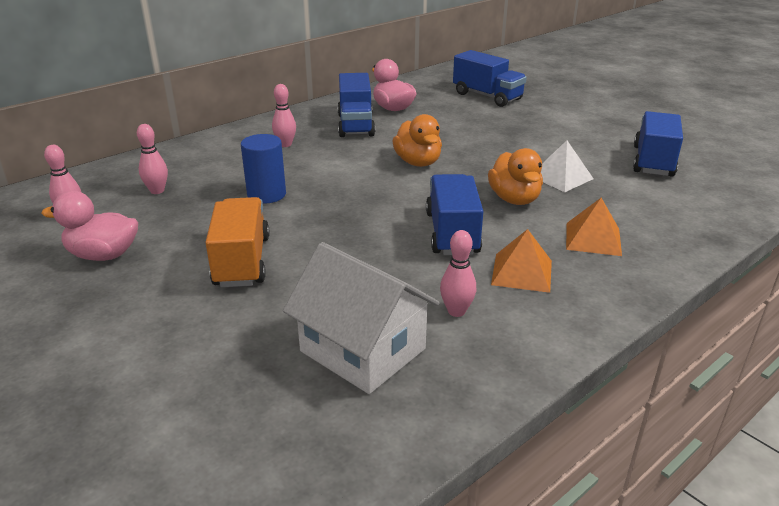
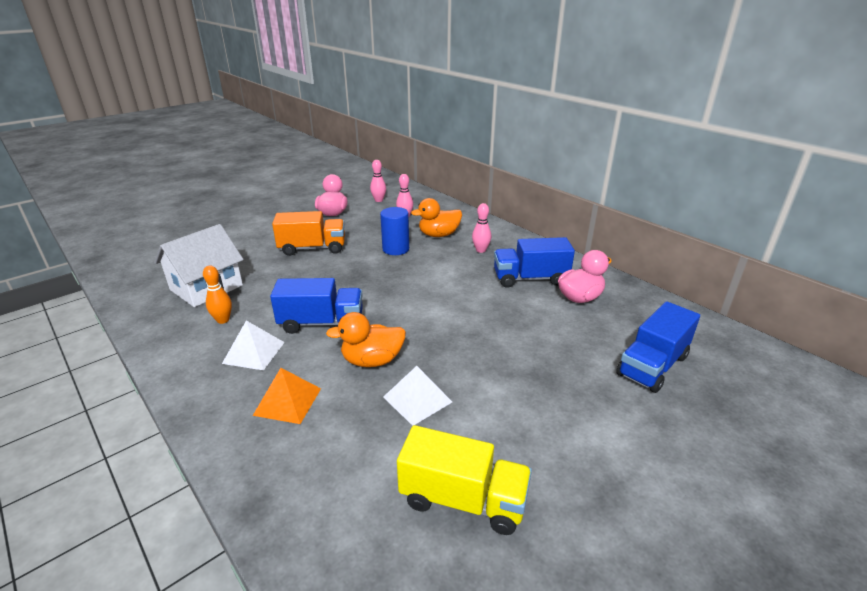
camera: 90 degrees right, 0 degrees up
orange duck [392,114,442,167] -> orange duck moved to [411,198,462,237]
pink bowling pin [440,230,476,317] -> orange bowling pin [203,266,232,324]
orange pyramid [491,229,552,293] -> white pyramid [222,320,285,370]
blue truck [633,111,683,177] -> yellow truck [397,425,532,535]

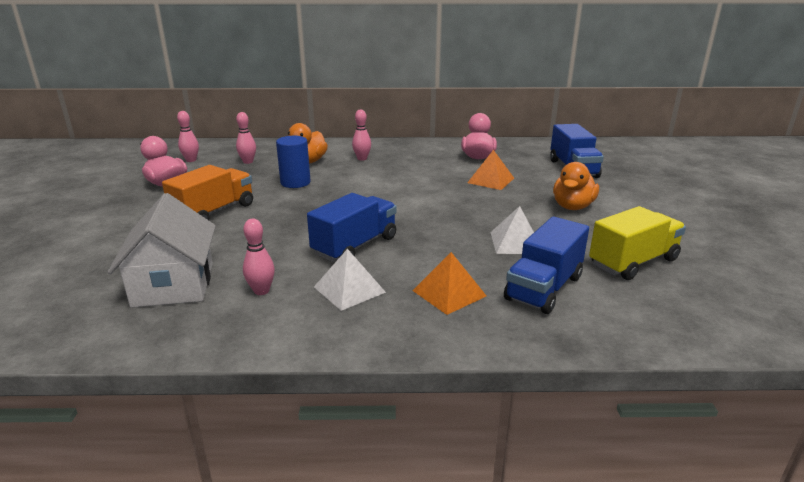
camera: 50 degrees left, 5 degrees down
orange bowling pin [203,266,232,324] -> pink bowling pin [243,219,275,295]
orange duck [326,312,406,367] -> orange duck moved to [553,162,599,210]
blue truck [494,237,575,288] -> blue truck moved to [504,216,589,314]
none -> orange pyramid [467,150,514,190]

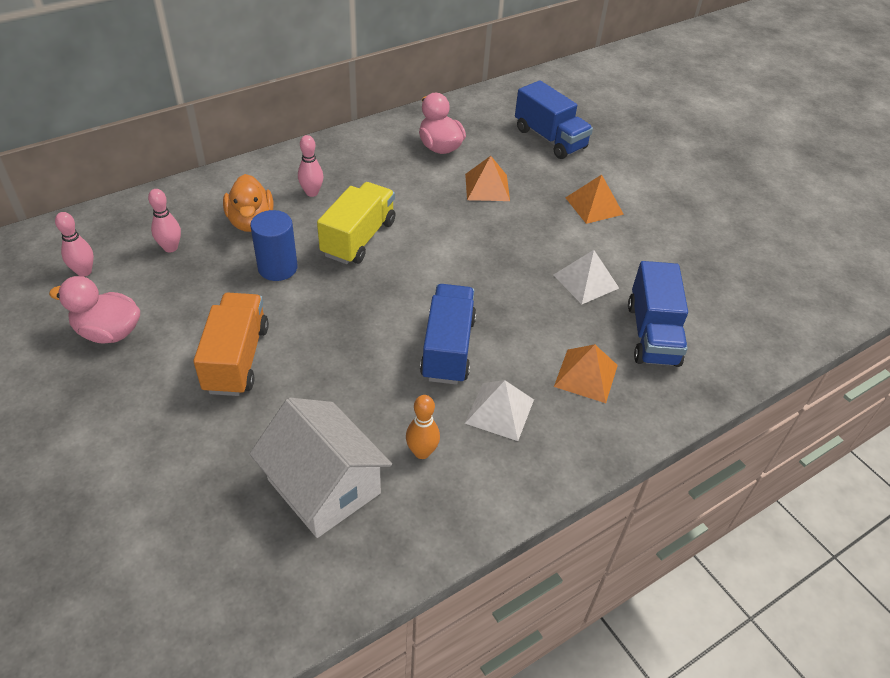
camera: 35 degrees left, 20 degrees up
pink bowling pin [243,219,275,295] -> orange bowling pin [406,395,440,459]
orange duck [553,162,599,210] -> orange pyramid [565,174,624,224]
yellow truck [589,206,686,280] -> yellow truck moved to [317,182,395,264]

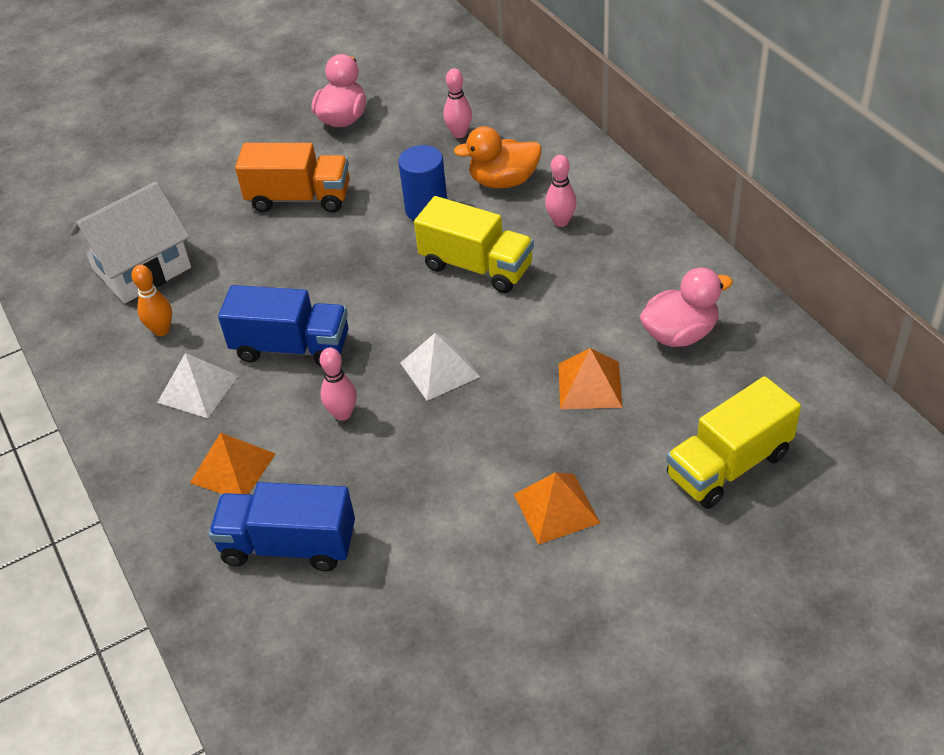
camera: 100 degrees right, 0 degrees up
pink bowling pin [55,212,94,277] -> pink bowling pin moved to [320,348,357,421]
blue truck [515,80,593,159] -> yellow truck [666,376,801,509]
white pyramid [554,250,619,304] -> white pyramid moved to [401,333,480,401]

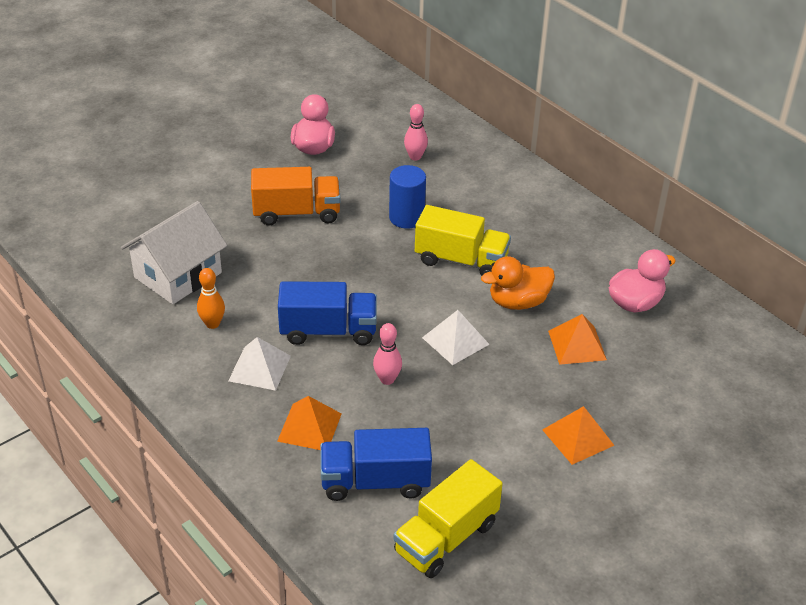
camera: 15 degrees left, 5 degrees down
orange duck [454,126,542,188] -> orange duck moved to [481,256,555,310]
pink bowling pin [545,155,577,227] -> none
yellow truck [666,376,801,509] -> yellow truck moved to [393,459,503,578]

